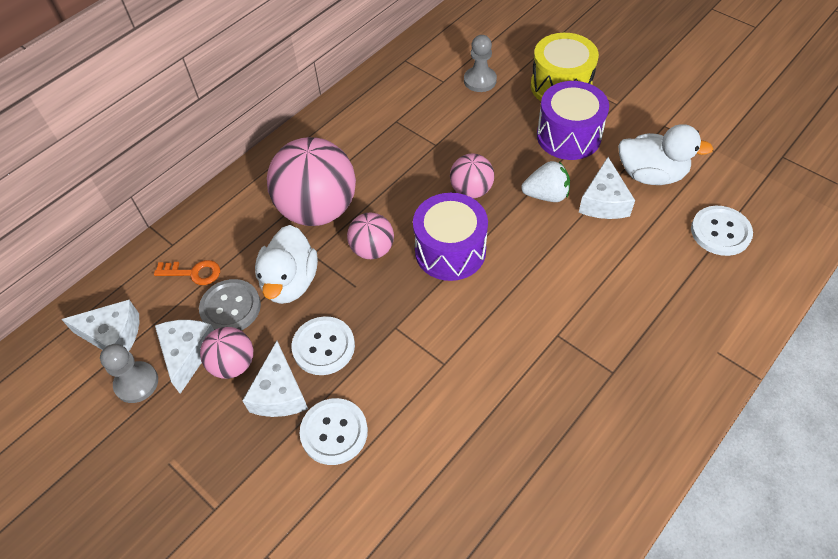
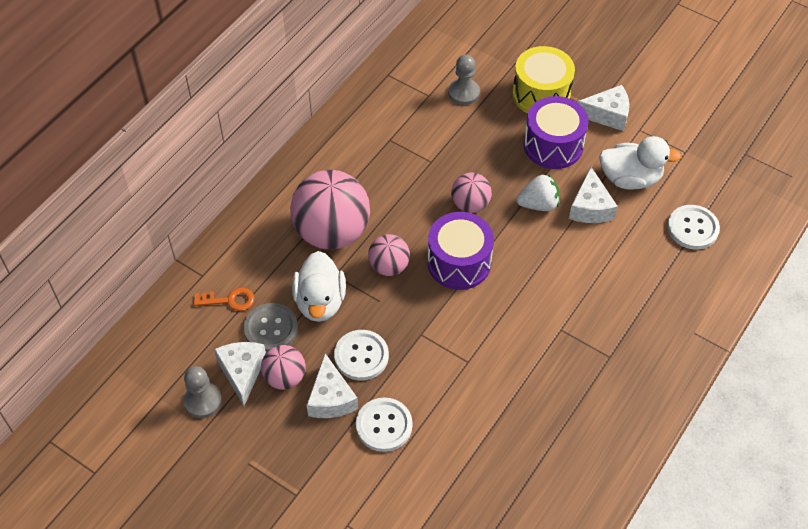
camera: 10 degrees left, 0 degrees up
white cheese [61,300,139,351] -> white cheese moved to [577,85,629,131]

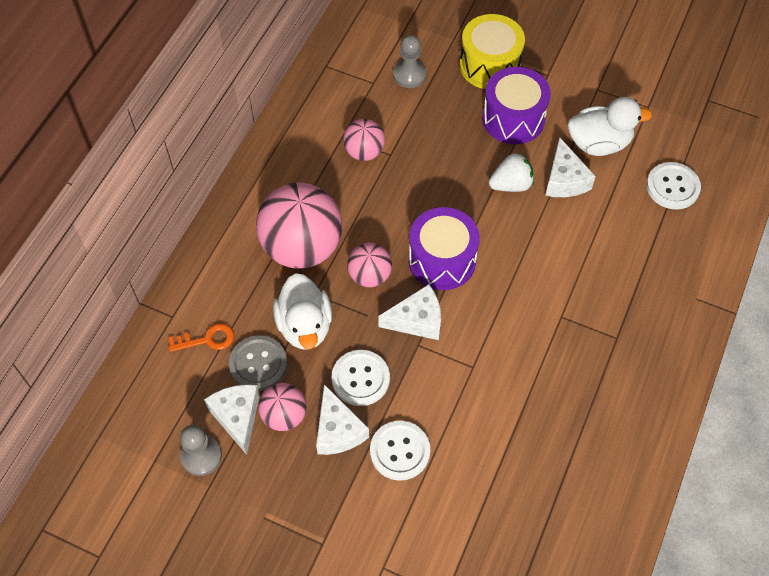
camera: 10 degrees left, 5 degrees up
pink ball [451,172,492,213] -> pink ball moved to [343,119,385,161]
white cheese [577,85,629,131] -> white cheese moved to [379,284,441,340]

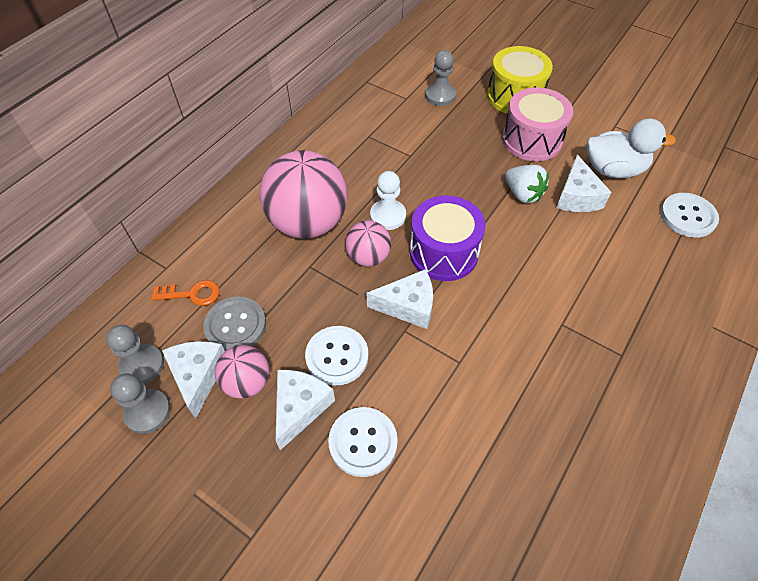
camera: 10 degrees right, 5 degrees down
white duck [273,273,332,349] -> none
white cheese [316,384,369,455] -> white cheese turned 150 degrees counterclockwise [276,370,335,450]
pink ball [343,119,385,161] -> none
purple drum [482,67,551,144] -> pink drum [502,87,573,161]
white strawberry [489,153,534,192] -> white strawberry turned 60 degrees clockwise [505,165,549,203]
none -> grey pawn [106,325,164,384]
none -> white pawn [370,171,406,230]

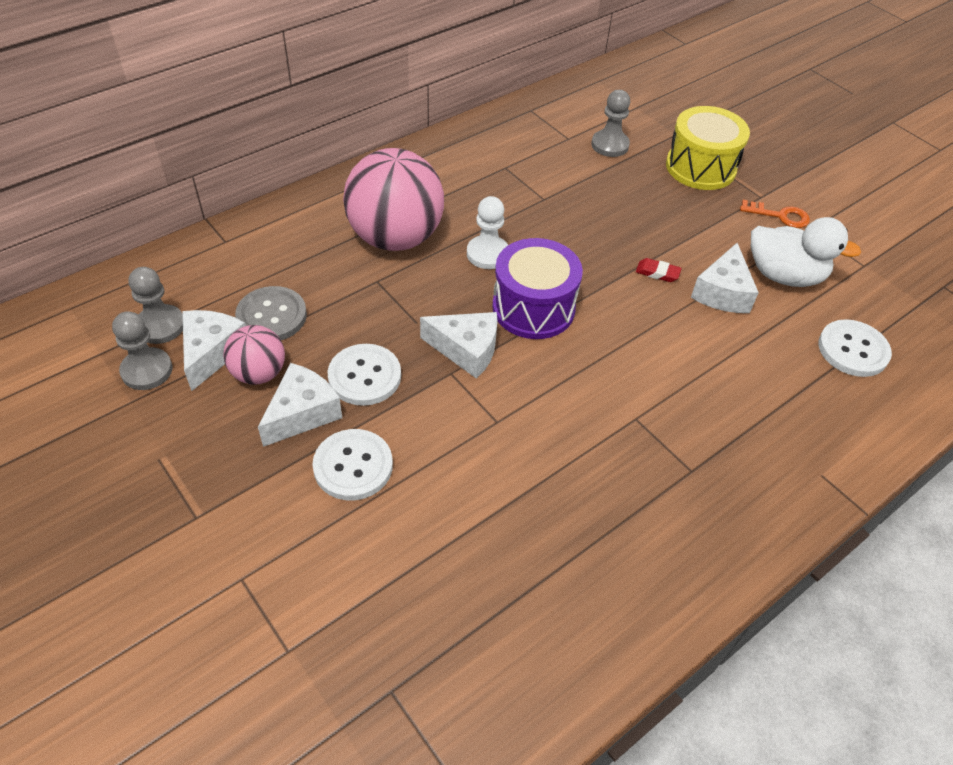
camera: 15 degrees right, 5 degrees down
orange key [151,280,220,306] -> orange key moved to [740,200,810,228]
pink ball [345,220,391,266] -> none
pink drum [502,87,573,161] -> none
white strawberry [505,165,549,203] -> red eraser [636,258,682,282]

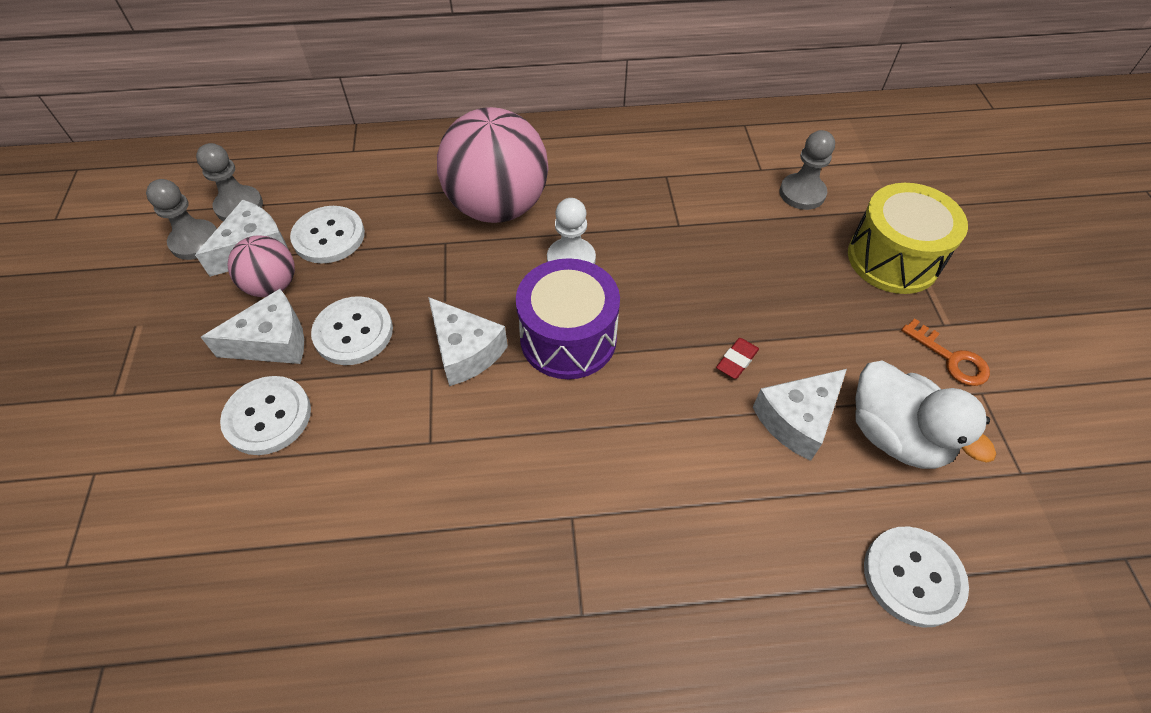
camera: 35 degrees right, 5 degrees up
grey button [235,286,307,340] -> white button [290,206,365,263]
red eraser [636,258,682,282] -> red eraser turned 75 degrees clockwise [716,338,759,379]

